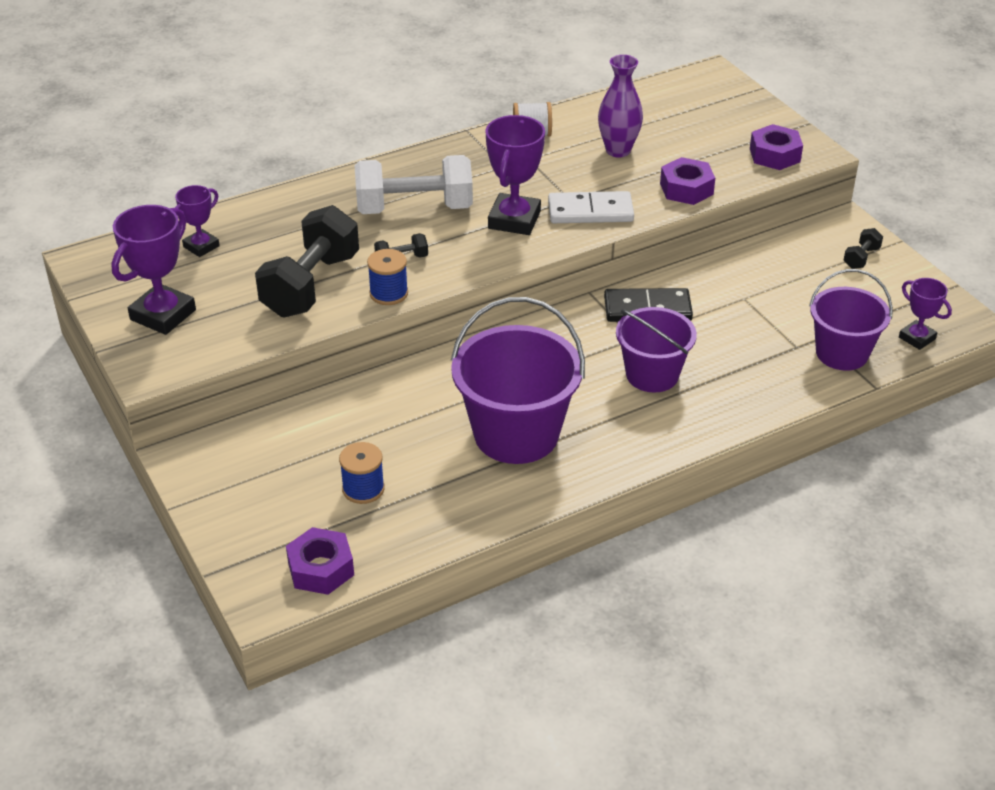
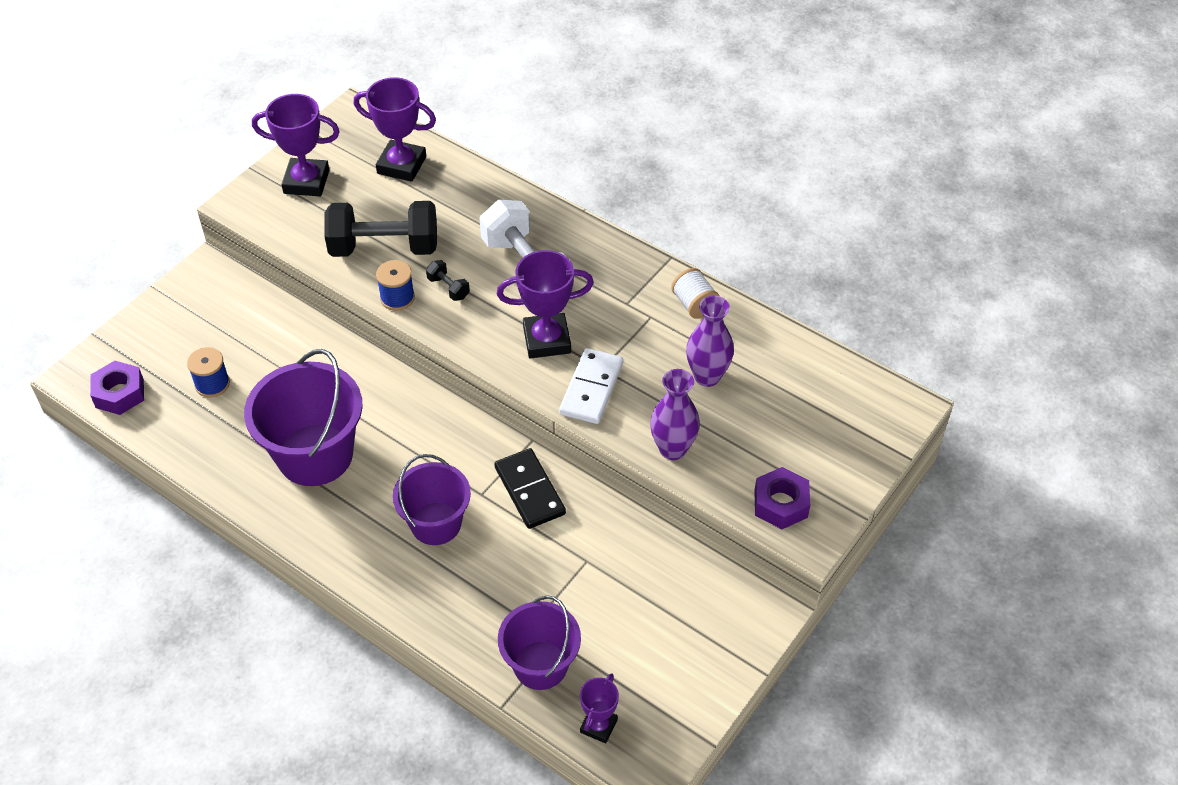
camera: 65 degrees right, 10 degrees up
purple trophy [175,185,220,257] -> purple trophy [354,77,436,182], size x1.71
white domino [548,191,634,223] -> white domino turned 45 degrees clockwise [559,348,623,424]
purple nut [660,157,715,205] -> purple vase [650,369,700,460]
black dumbbell [844,228,883,269] -> none

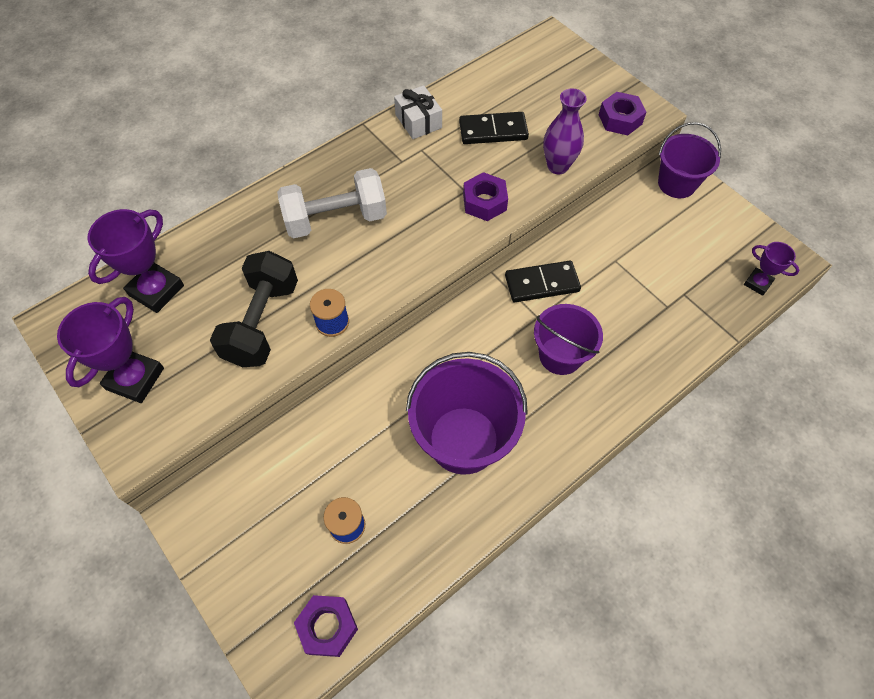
camera: 75 degrees left, 10 degrees up
black dumbbell [426,260,470,301] -> none
purple trophy [497,250,594,358] -> none
purple bucket [498,595,581,690] -> purple bucket moved to [658,122,721,198]
white domino [559,348,623,424] -> purple nut [463,172,508,221]
white spool [671,268,719,319] -> white gift [394,85,442,139]
purple vase [686,295,734,387] -> black domino [459,112,529,144]

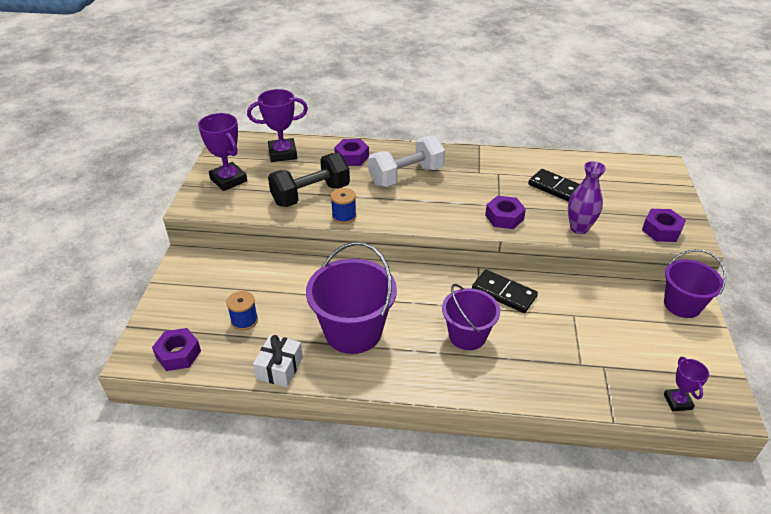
camera: 45 degrees right, 20 degrees down
purple trophy [57,297,164,403] -> purple trophy turned 75 degrees clockwise [198,113,247,191]
white dumbbell [277,168,387,238] -> white dumbbell turned 60 degrees counterclockwise [368,136,445,187]
white gift [394,85,442,139] -> white gift moved to [253,335,303,387]
none -> purple nut [334,139,369,166]

